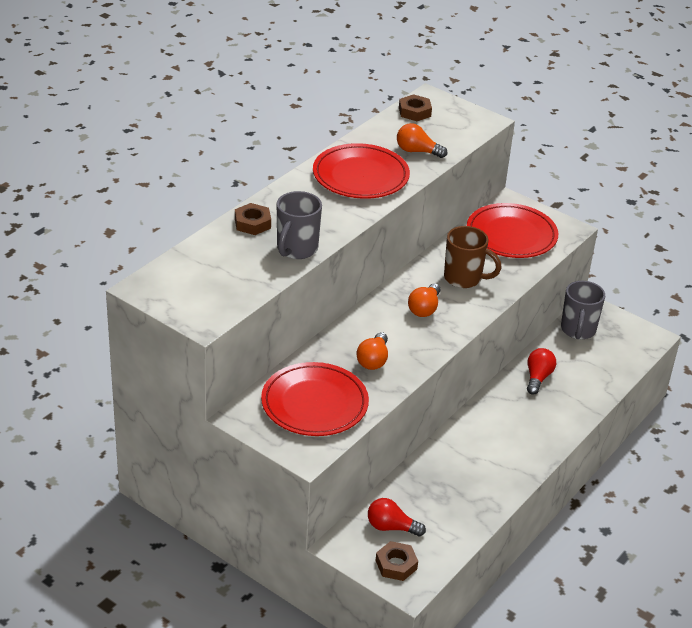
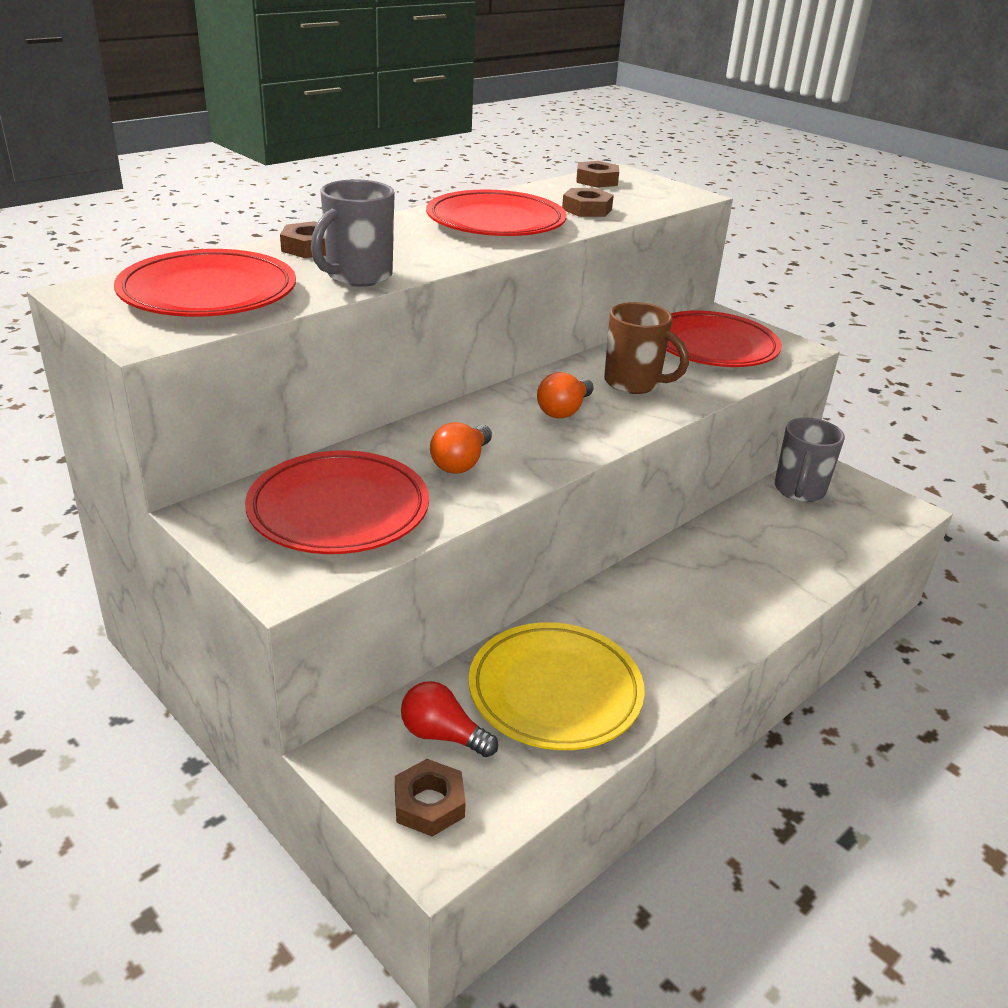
camera: 10 degrees right, 5 degrees down
orange light bulb [397,123,447,158] -> brown nut [562,188,614,217]
red light bulb [527,348,556,395] -> none
none -> red plate [114,249,296,317]
none -> yellow plate [469,622,645,750]

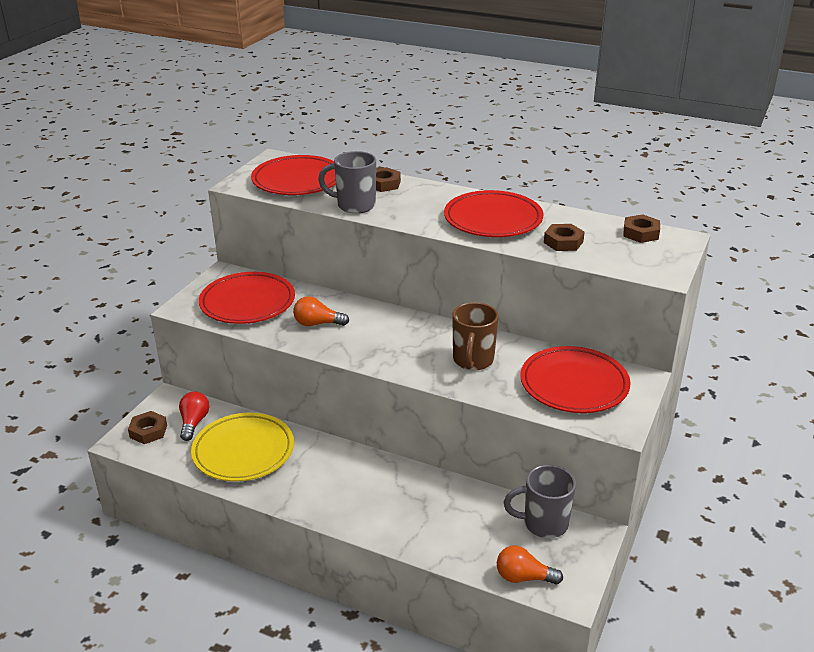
camera: 70 degrees right, 0 degrees up
orange light bulb [537,372,594,419] -> orange light bulb moved to [497,545,563,585]

